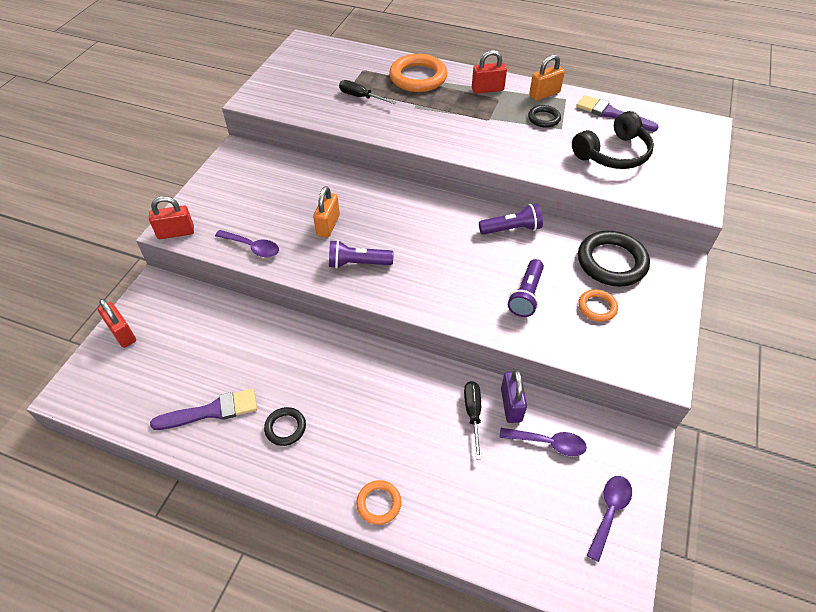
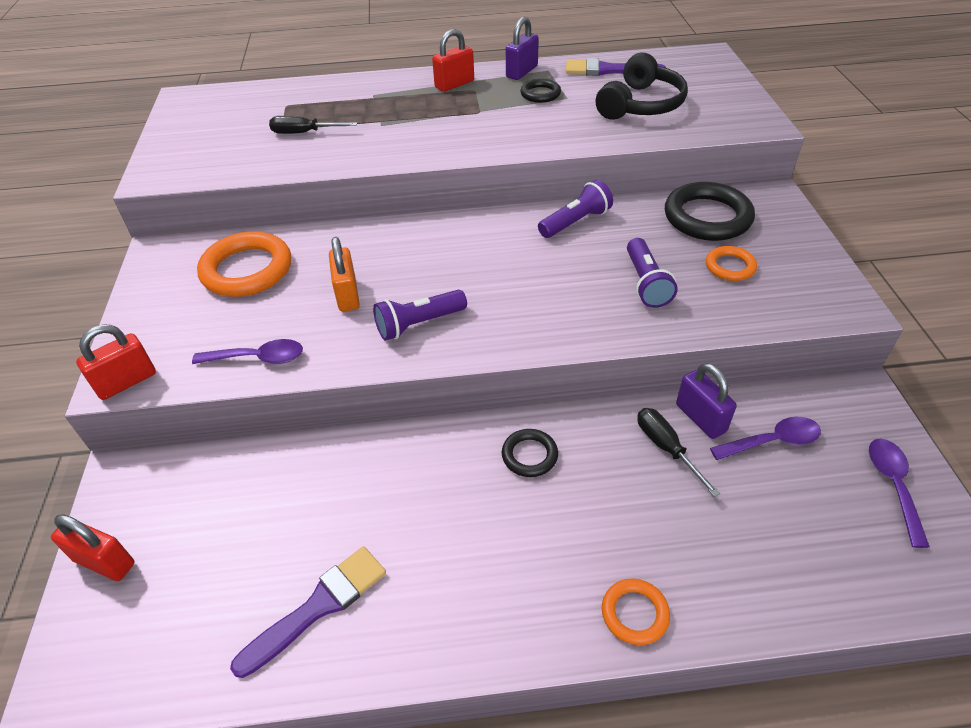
camera: 25 degrees left, 5 degrees down
black ring [264,407,306,446] -> black ring moved to [502,429,558,477]
orange ring [389,54,447,92] -> orange ring moved to [197,231,291,297]
orange padlock [529,54,565,101] -> purple padlock [506,17,539,80]

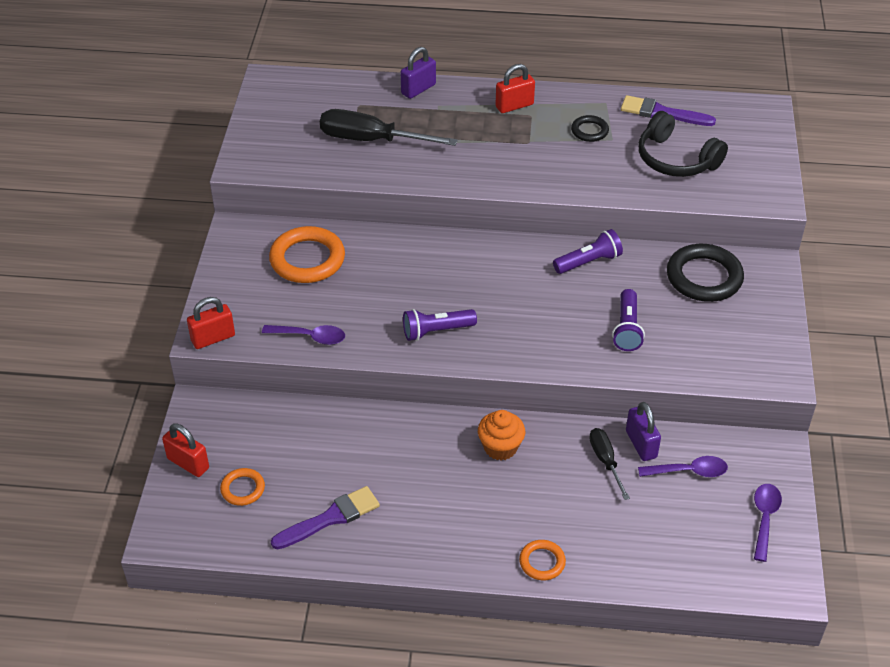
camera: 10 degrees right, 0 degrees up
black screwdriver [269,116,357,134] -> black screwdriver [320,109,458,146], size x1.82
orange padlock [329,237,360,312] -> none
black ring [502,429,558,477] -> orange cupcake [478,410,525,461]
purple padlock [506,17,539,80] -> purple padlock moved to [401,47,436,99]
black headphones [596,52,688,120] -> black headphones turned 90 degrees clockwise [639,111,728,177]
orange ring [706,246,757,281] -> orange ring moved to [220,468,265,506]

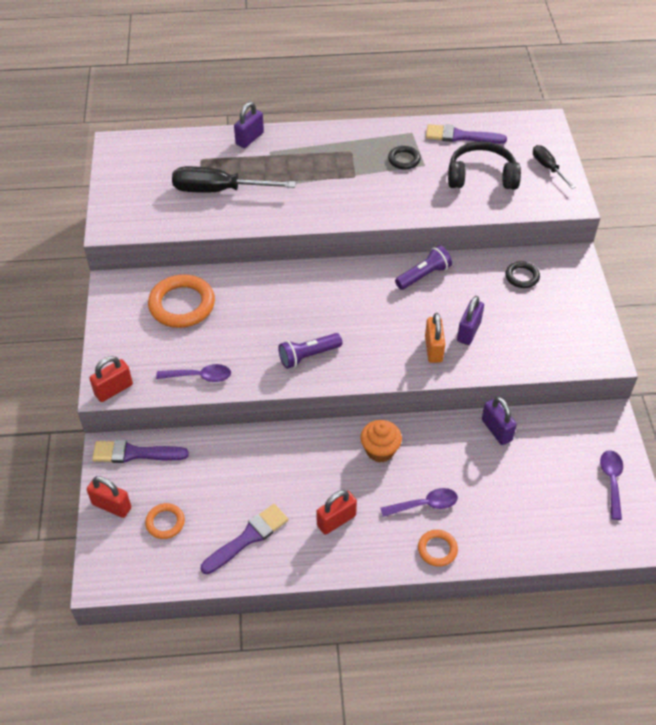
camera: 10 degrees left, 5 degrees up
red padlock [495,64,535,113] -> red padlock moved to [316,490,357,535]
black screwdriver [589,428,630,500] -> black screwdriver moved to [533,145,575,189]
purple flashlight [612,289,645,351] -> purple padlock [457,296,484,345]
purple spoon [638,456,728,477] -> purple spoon moved to [380,488,458,517]
black headphones [639,111,728,177] -> black headphones turned 150 degrees clockwise [448,141,521,189]
black ring [667,244,744,302] -> black ring [506,261,540,288], size x0.53
none -> purple brush [92,440,189,463]
none -> orange padlock [425,313,445,363]

